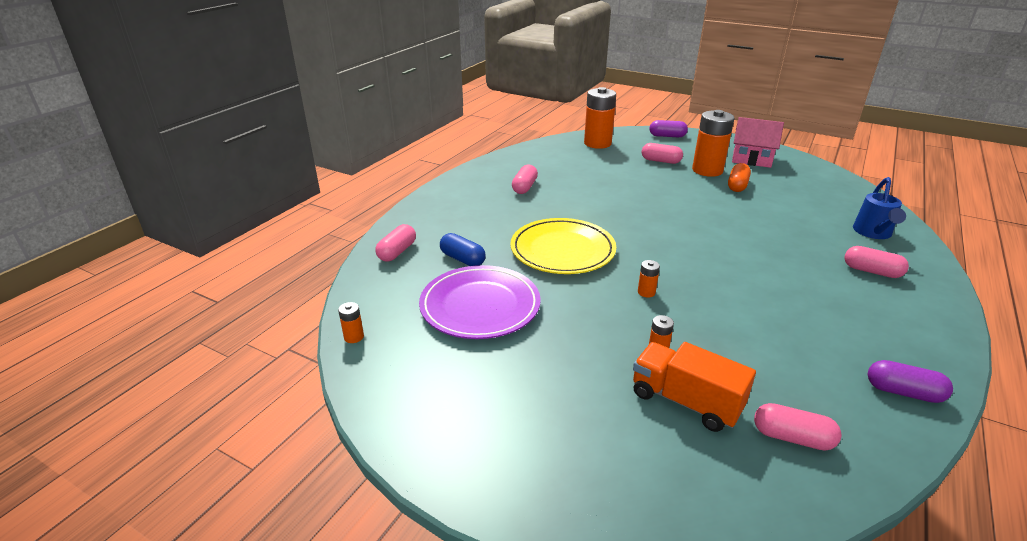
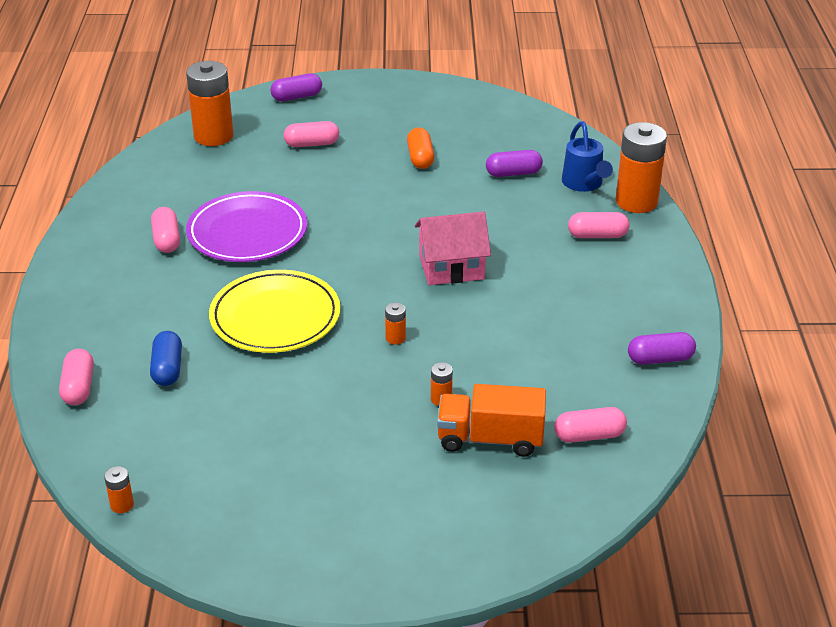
camera: 30 degrees left, 5 degrees up
purple plate [419,265,541,339] -> purple plate moved to [186,191,307,262]
blue capsule [440,233,486,266] -> blue capsule turned 75 degrees clockwise [150,331,182,386]
orange battery [692,110,735,177] -> orange battery moved to [616,122,667,213]
pink house [732,117,784,168] -> pink house moved to [415,212,491,285]
none -> purple capsule [486,150,543,177]

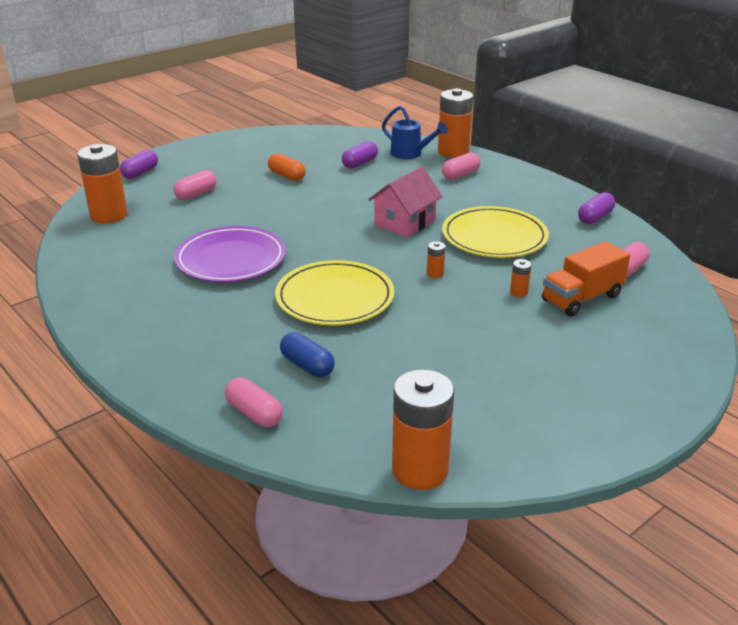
camera: 40 degrees left, 5 degrees down
orange battery [104,466,134,513] -> orange battery [392,369,454,490], size x2.38
pink capsule [151,207,180,253] -> none
none -> yellow plate [442,206,549,258]

